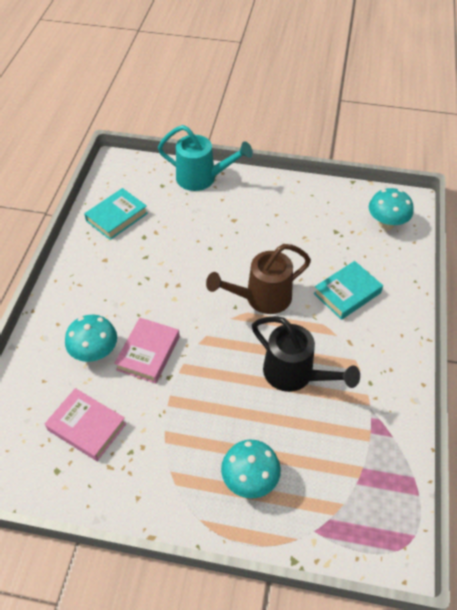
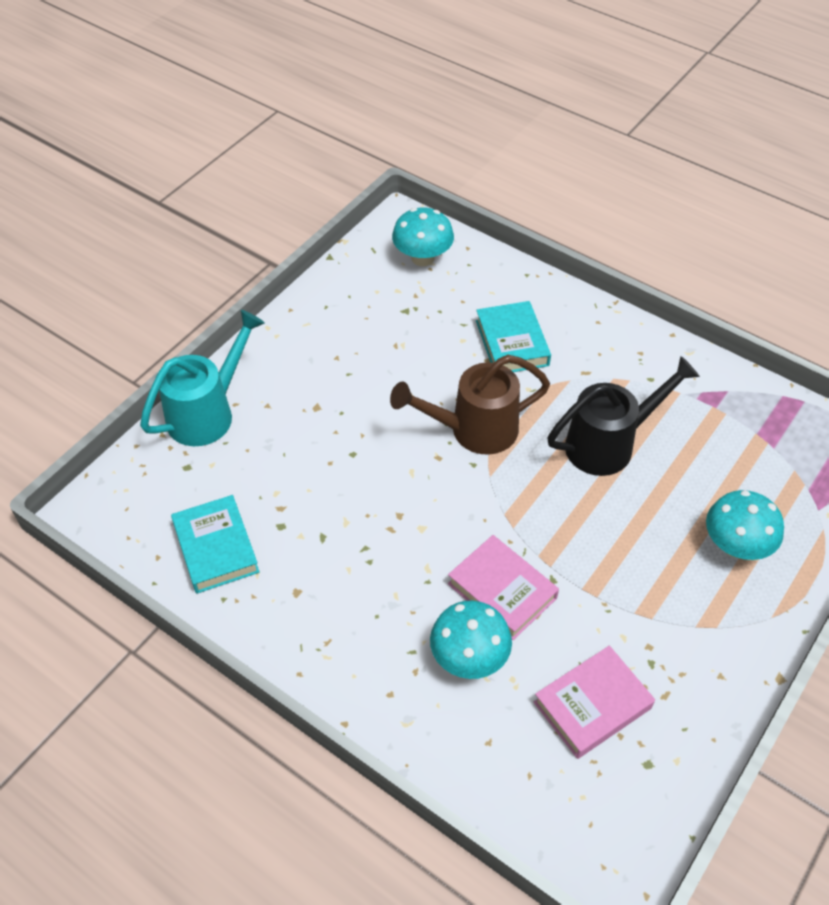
camera: 65 degrees left, 0 degrees up
brown watering can [206,244,311,314] -> brown watering can turned 75 degrees clockwise [390,355,550,455]

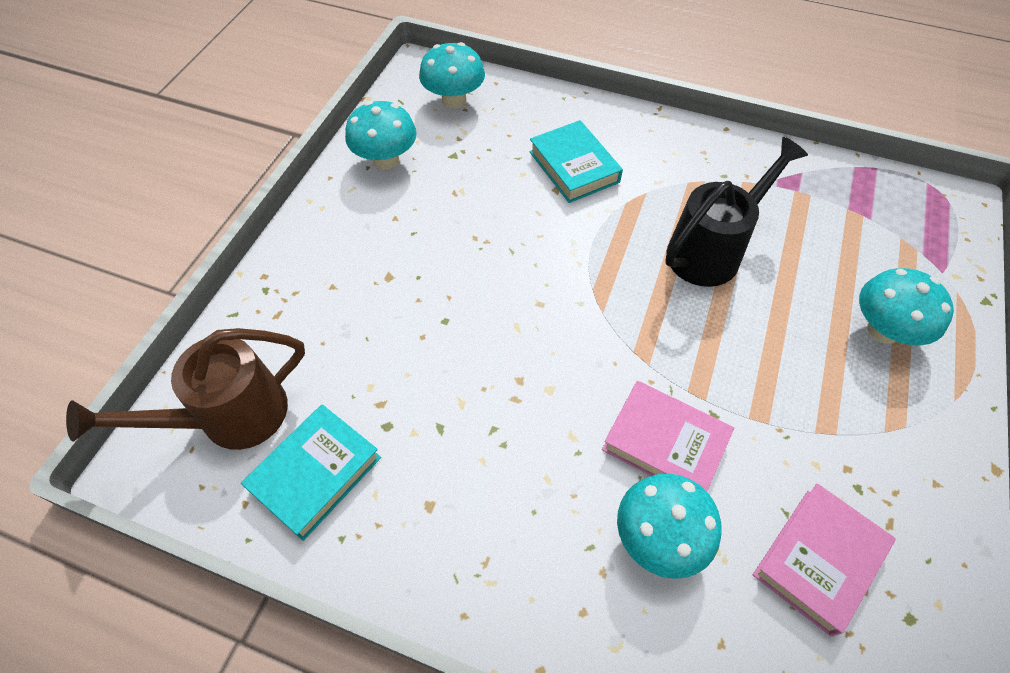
camera: 15 degrees left, 5 degrees up
turquoise watering can [140,310,265,446] -> none
turquoise book [171,495,260,594] -> turquoise book turned 75 degrees clockwise [241,404,381,541]
brown watering can [390,355,550,455] -> brown watering can moved to [66,328,305,450]
none -> turquoise mushroom [345,101,417,170]

